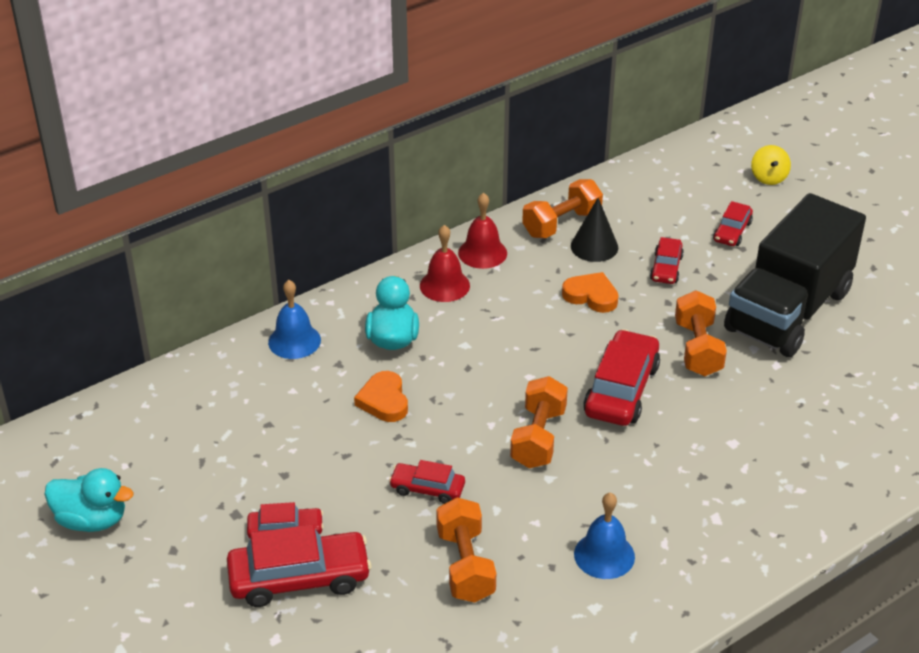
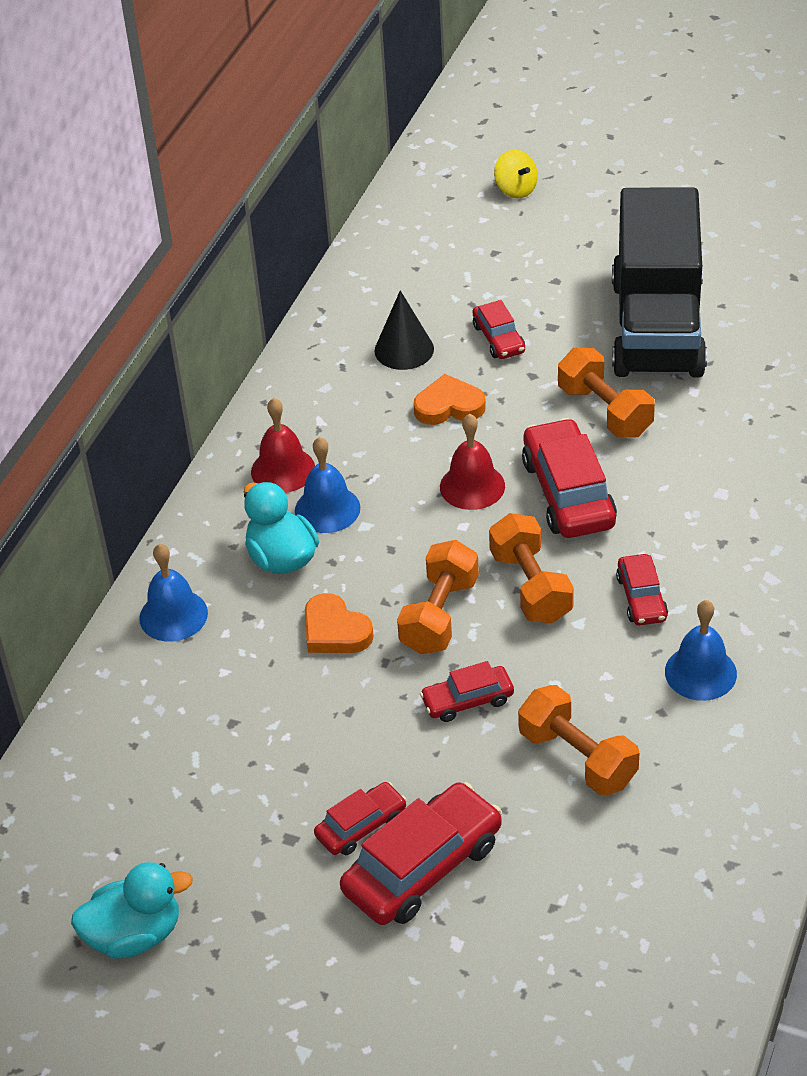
camera: 30 degrees left, 5 degrees up
red bell [458,193,507,269] -> red bell moved to [440,414,505,510]
orange dumbbell [522,179,603,238] -> orange dumbbell moved to [397,540,479,654]
red car [713,201,753,246] -> red car moved to [616,554,668,625]
none -> blue bell [295,437,360,533]

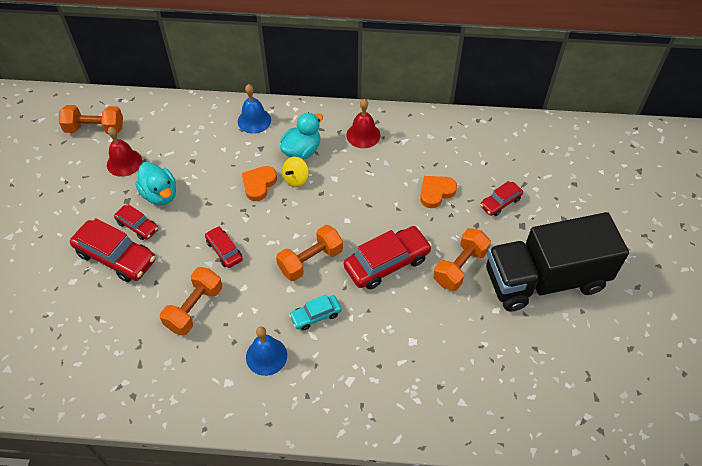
camera: 70 degrees right, 10 degrees up
turquoise duck [71,862,193,959] -> turquoise duck moved to [135,162,176,205]
blue bell [295,437,360,533] -> none
black cone [374,290,434,370] -> none
orange dumbbell [397,540,479,654] -> orange dumbbell moved to [59,105,123,134]
orange heart [414,374,486,425] -> orange heart turned 105 degrees counterclockwise [420,176,457,208]
red bell [440,414,505,510] -> red bell moved to [107,127,142,177]
yellow spinning top [494,150,538,198] -> yellow spinning top moved to [282,157,309,187]
red car [616,554,668,625] -> turquoise car [289,295,341,330]

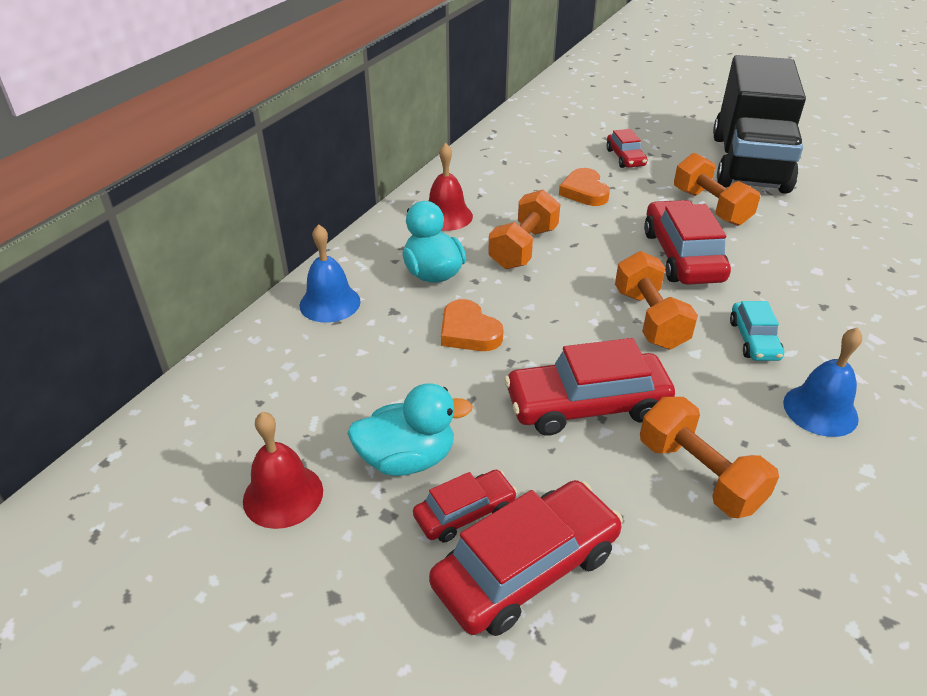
camera: 65 degrees left, 15 degrees down
orange dumbbell [59,105,123,134] -> orange dumbbell moved to [488,190,560,269]
red car [205,226,243,268] -> red car [504,338,675,435], size x1.80
yellow spinning top [282,157,309,187] -> none

